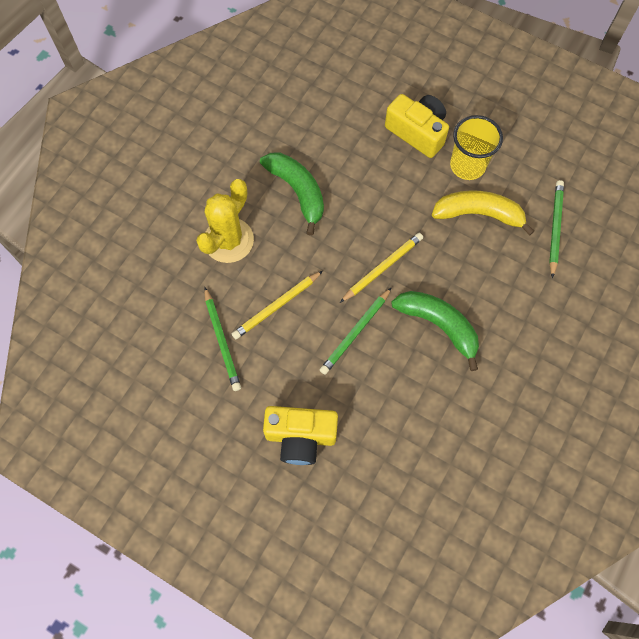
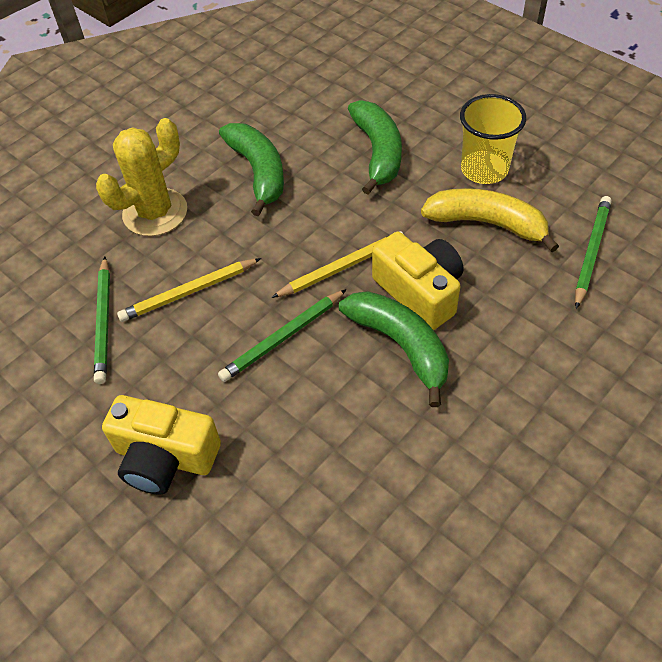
camera: 15 degrees right, 15 degrees down
yellow camera [385,94,449,158] -> yellow camera moved to [372,232,463,330]
none -> green banana [348,100,402,195]

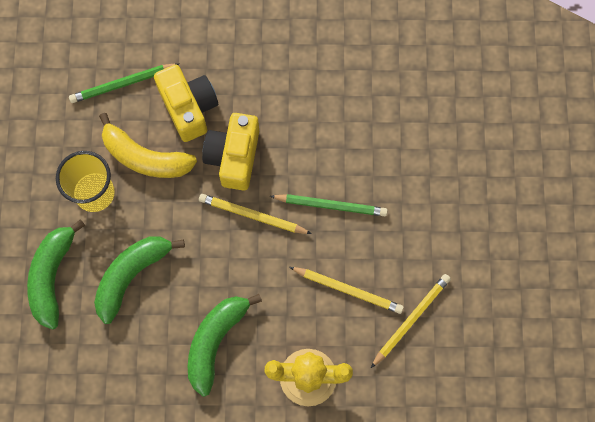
camera: 135 degrees left, 20 degrees up
green pencil [94,257,110,384] -> yellow pencil [371,274,451,368]
yellow camera [102,395,221,495] -> yellow camera moved to [154,64,218,142]
green banana [339,291,449,407] -> green banana moved to [27,219,85,330]
yellow banana [421,188,559,252] -> yellow banana turned 45 degrees counterclockwise [99,113,197,178]

